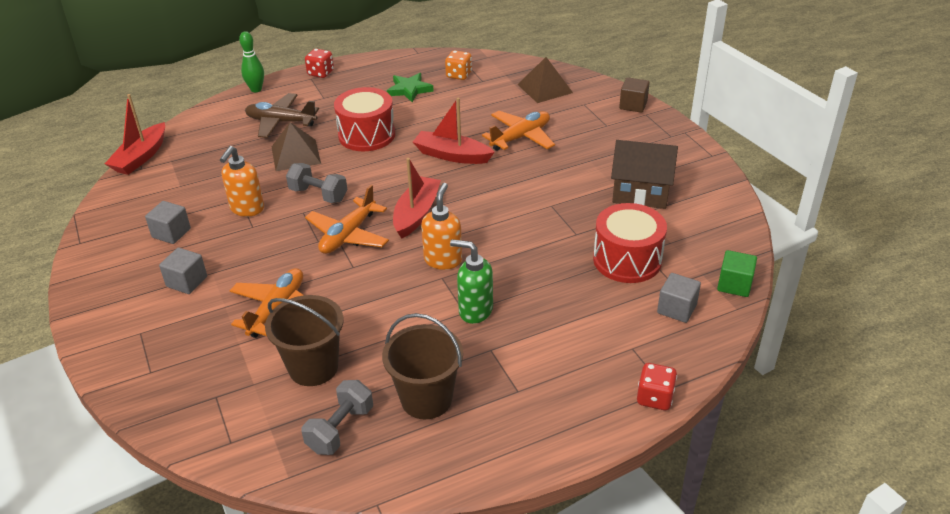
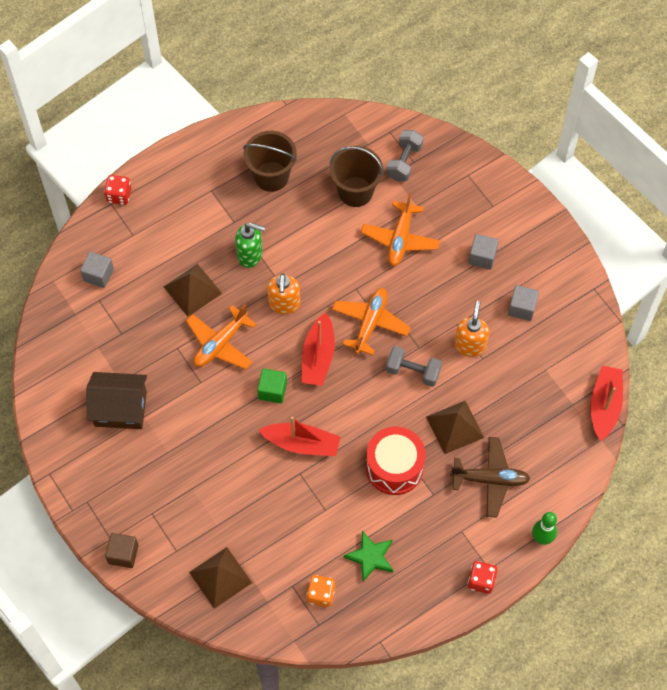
camera: 170 degrees right, 25 degrees up
grey dumbbell [301,380,373,455] -> grey dumbbell moved to [387,130,423,181]
orange plane [482,111,555,151] -> orange plane moved to [186,305,256,370]
red drum [593,203,667,283] -> none
green cube [717,250,757,297] -> green cube moved to [257,369,287,403]
none -> brown pyramid [164,264,222,317]

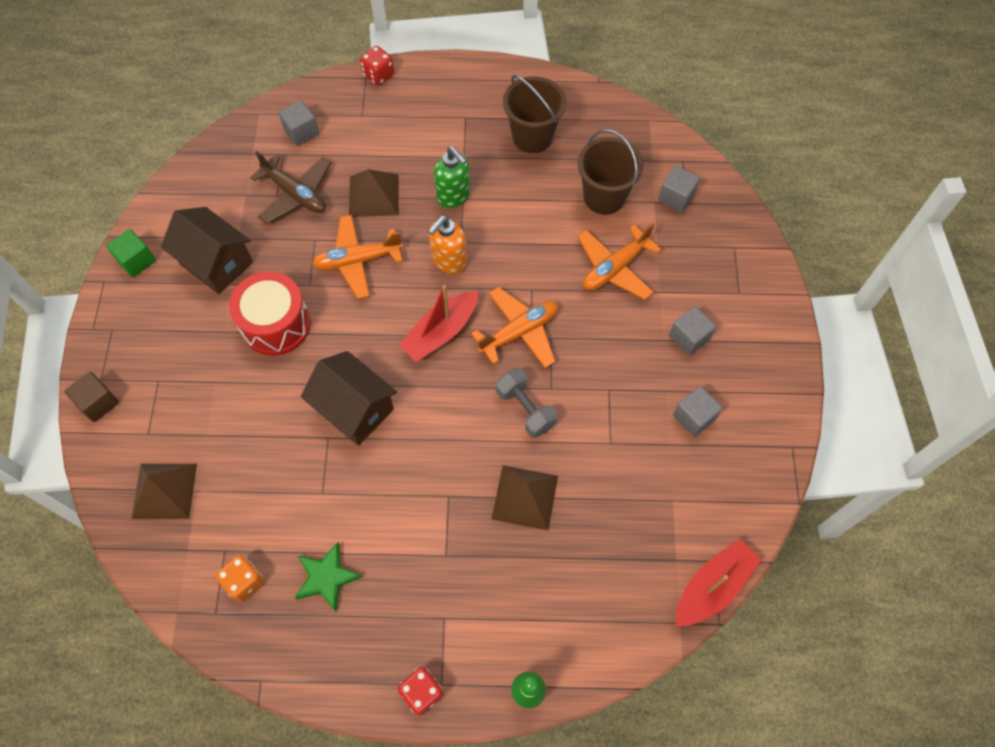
camera: 35 degrees right, 0 degrees up
green cube [257,369,287,403] -> green cube moved to [106,229,156,277]
red boat [259,417,340,456] -> brown house [301,351,397,446]
red drum [366,427,426,495] -> red drum moved to [229,272,311,356]
grey dumbbell [387,130,423,181] -> grey cube [658,166,700,212]
brown plane [450,437,531,518] -> brown plane moved to [250,151,331,224]
orange soap dispenser [454,301,489,357] -> none

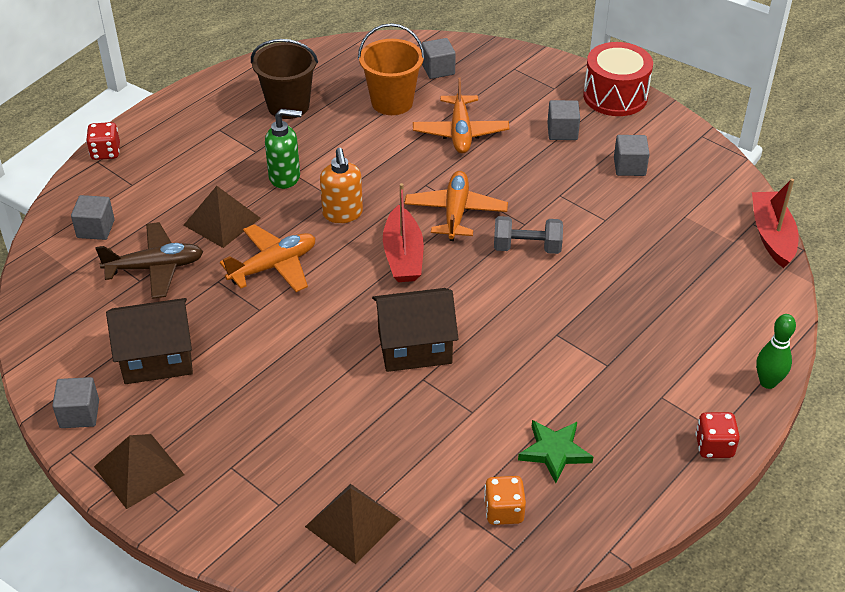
camera: 50 degrees left, 20 degrees down
brown cube [64,372,119,422] -> none
green cube [106,229,156,277] -> grey cube [52,377,99,428]
red drum [229,272,311,356] -> red drum moved to [583,42,653,116]
orange plane [312,215,403,299] -> orange plane turned 150 degrees counterclockwise [220,224,315,292]
brown pyramid [492,465,558,530] -> brown pyramid moved to [94,434,184,509]
brown bucket [578,129,644,215] -> orange bucket [358,23,425,115]

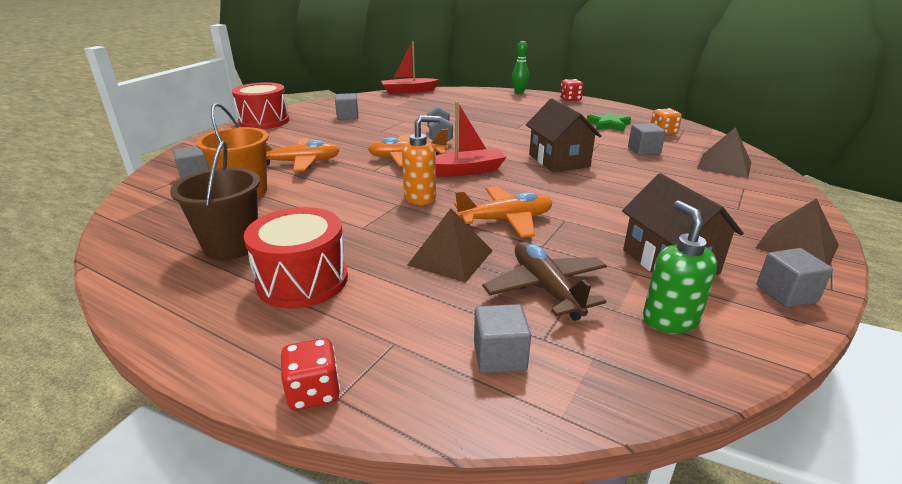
camera: 100 degrees left, 15 degrees down
orange plane [220,224,315,292] -> orange plane turned 120 degrees clockwise [454,186,553,238]
green soap dispenser [265,109,302,189] -> green soap dispenser moved to [643,200,717,334]
grey cube [547,100,580,140] -> grey cube moved to [628,123,666,155]
none -> red drum [244,207,348,309]

